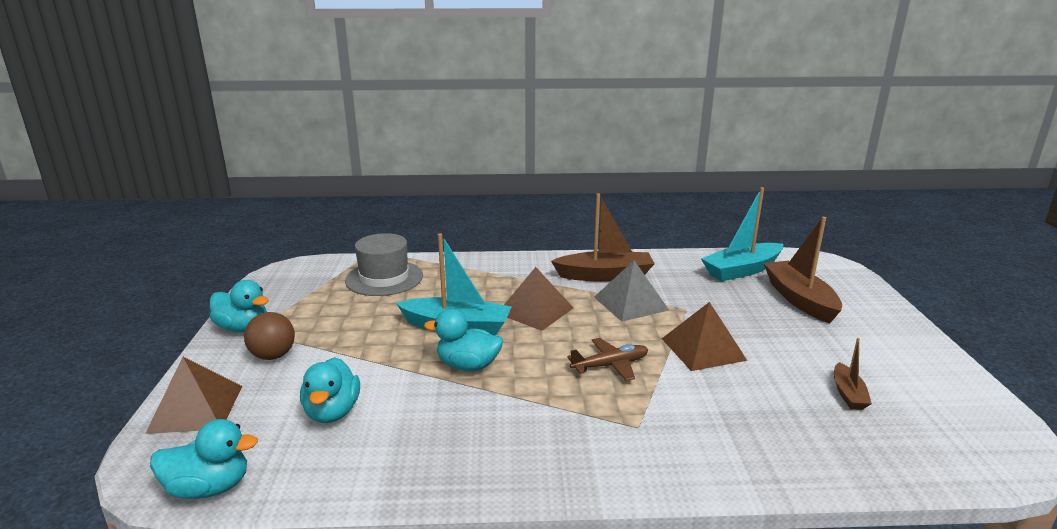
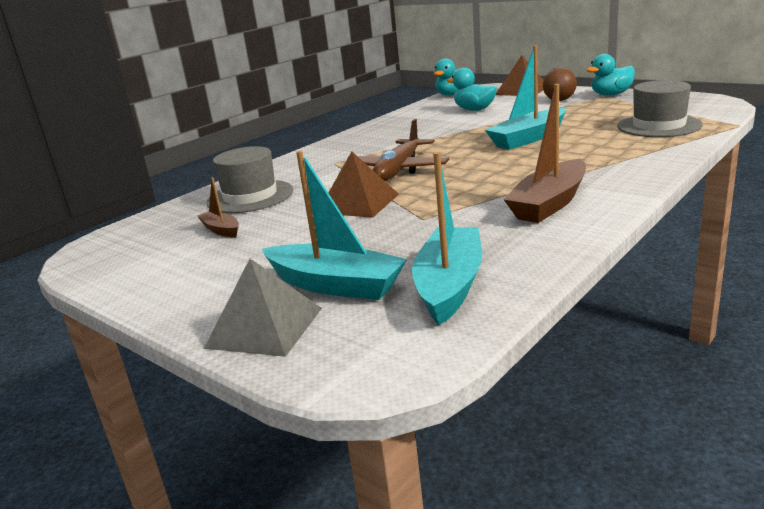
camera: 135 degrees right, 0 degrees up
turquoise duck [424,309,503,371] -> none
brown pyramid [504,267,573,331] -> none
brown plane [567,338,648,381] -> brown plane [358,119,449,181], size x1.55
grey pyramid [594,261,669,322] -> grey pyramid moved to [204,259,322,357]
brown boat [764,217,842,323] -> turquoise boat [262,151,407,300]
none -> grey hat [206,146,293,213]

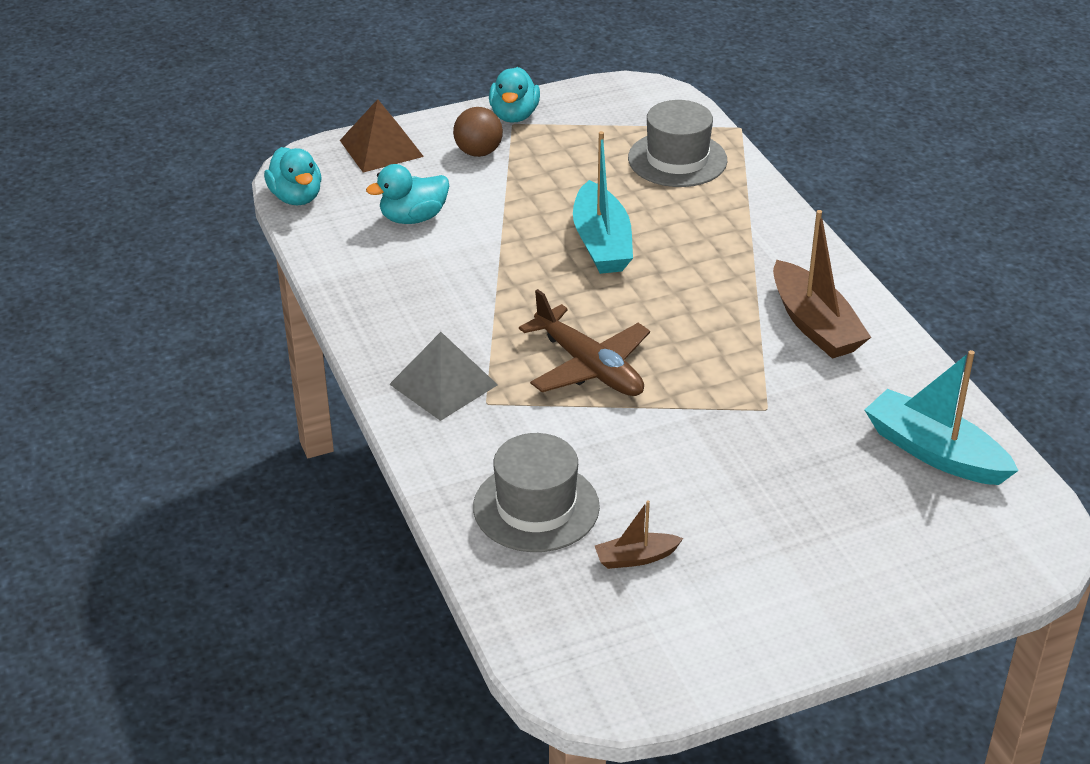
camera: 65 degrees left, 15 degrees up
grey pyramid [204,259,322,357] -> grey pyramid moved to [389,332,498,421]
turquoise boat [262,151,407,300] -> none
brown pyramid [328,151,399,218] -> none

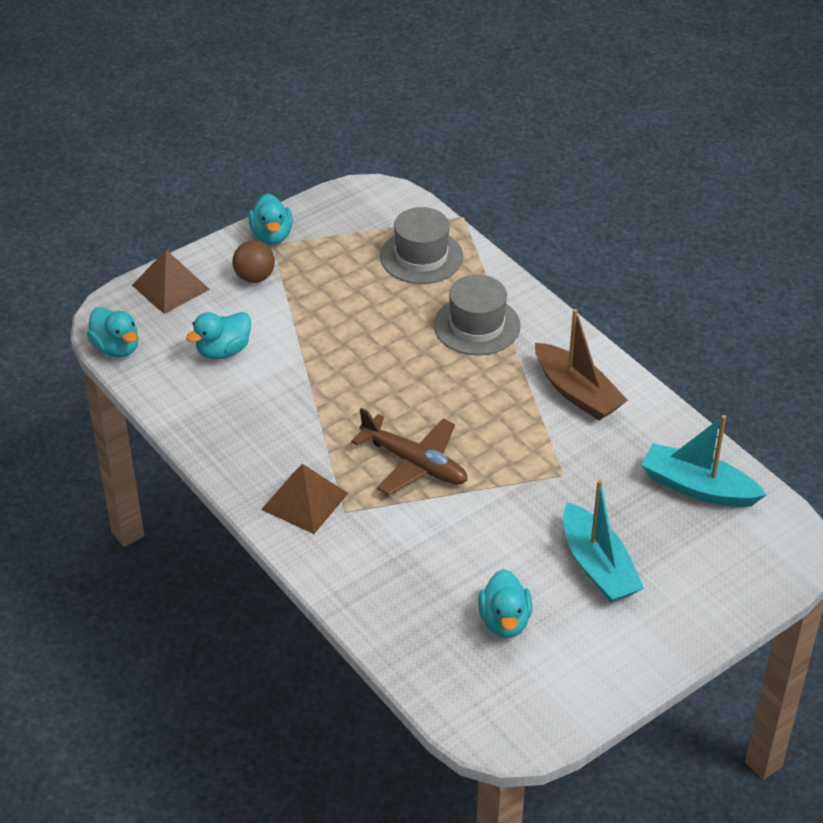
camera: 15 degrees left, 5 degrees up
grey pyramid [389,332,498,421] -> brown pyramid [261,464,348,534]
grey hat [473,433,600,552] -> grey hat moved to [434,275,521,355]
turquoise boat [573,131,633,274] -> turquoise boat moved to [563,480,644,603]
brown boat [595,500,683,569] -> turquoise duck [478,569,532,638]

